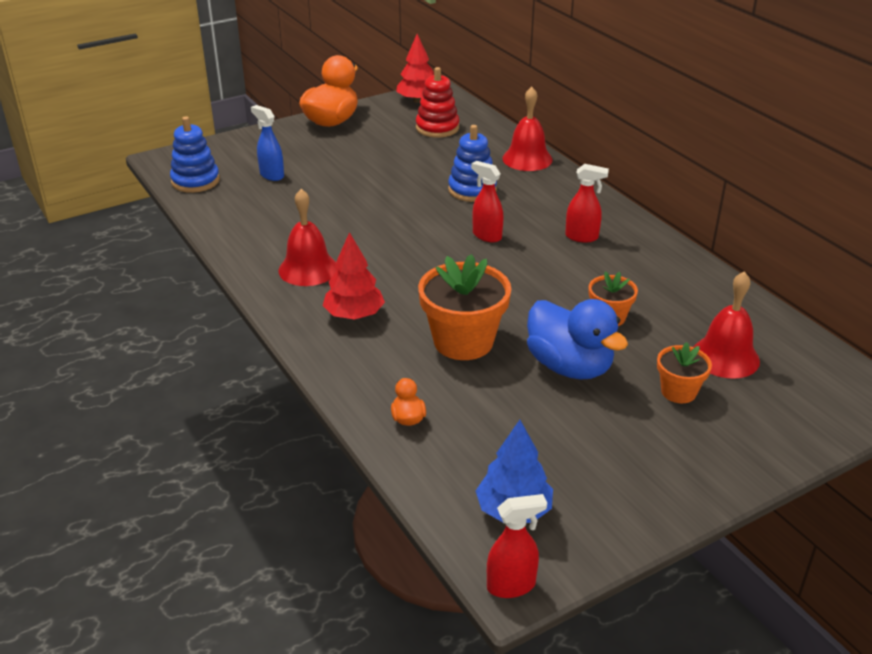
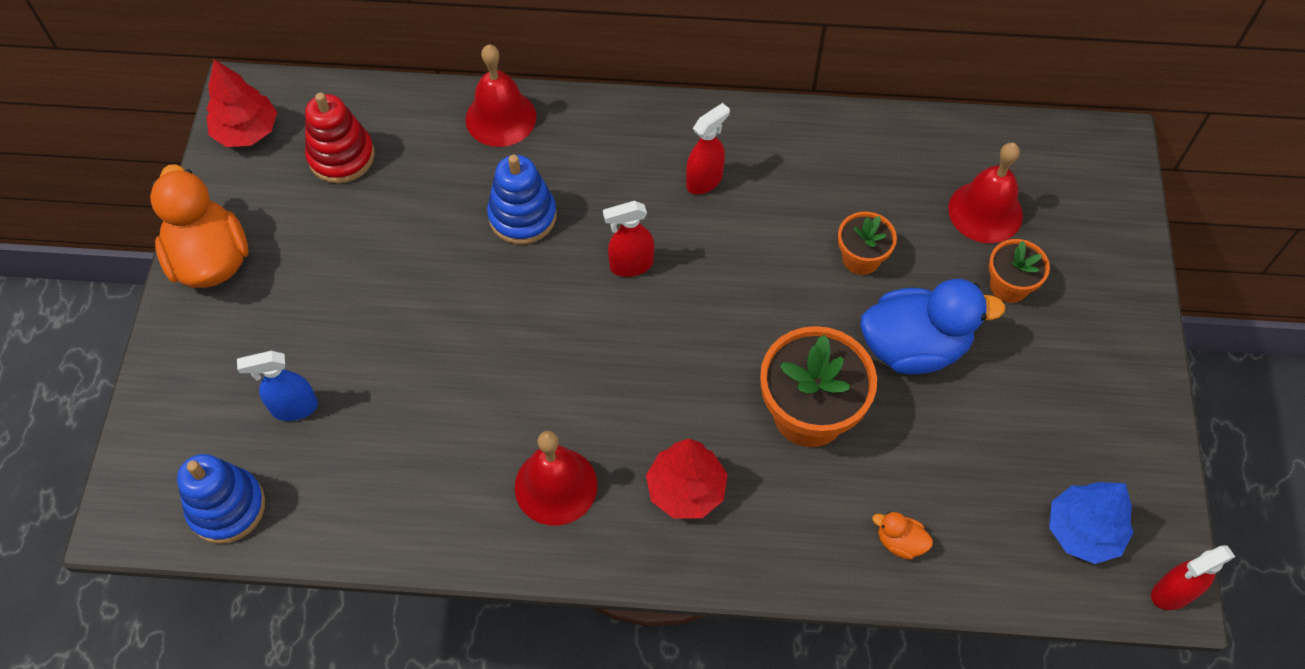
camera: 55 degrees left, 25 degrees up
red spray bottle [487,494,547,598] -> red spray bottle turned 135 degrees counterclockwise [1151,545,1235,610]

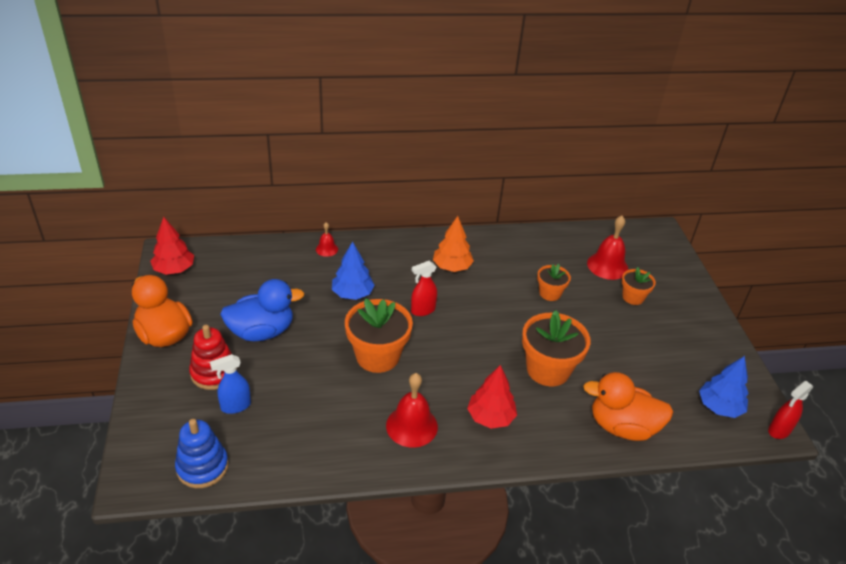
camera: 15 degrees left, 20 degrees down
red stacking toy [305,93,375,183] -> red stacking toy moved to [189,325,237,390]
red bell [465,45,537,147] -> red bell [316,222,338,257], size x0.54
blue stacking toy [487,155,557,244] -> blue tree [332,242,375,300]
red spray bottle [686,103,730,195] -> orange tree [433,216,474,272]
blue duck [860,279,1006,374] -> blue duck moved to [220,279,304,341]
orange duck [872,512,933,560] -> orange duck [583,372,673,441], size x2.33
none -> orange flower pot [345,298,413,373]

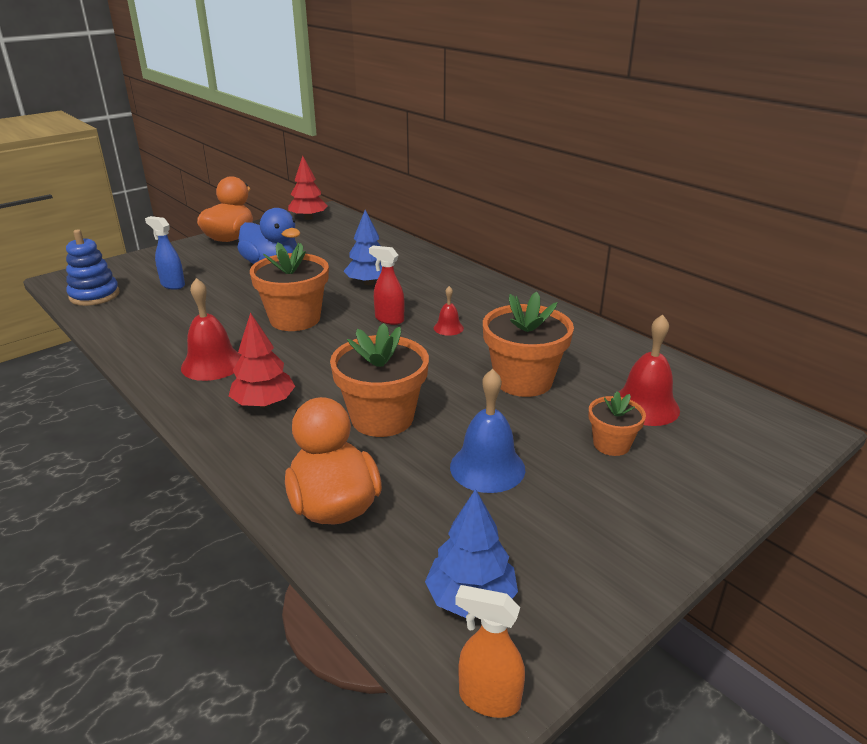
camera: 60 degrees right, 10 degrees down
red stacking toy [189,325,237,390] -> none
red bell [316,222,338,257] -> red bell moved to [434,286,464,336]
orange tree [433,216,474,272] -> none
orange flower pot [537,264,571,301] -> orange flower pot [483,292,574,397], size x1.81
red spray bottle [768,381,813,439] -> orange spray bottle [455,585,525,718]
none -> blue bell [450,369,525,493]

